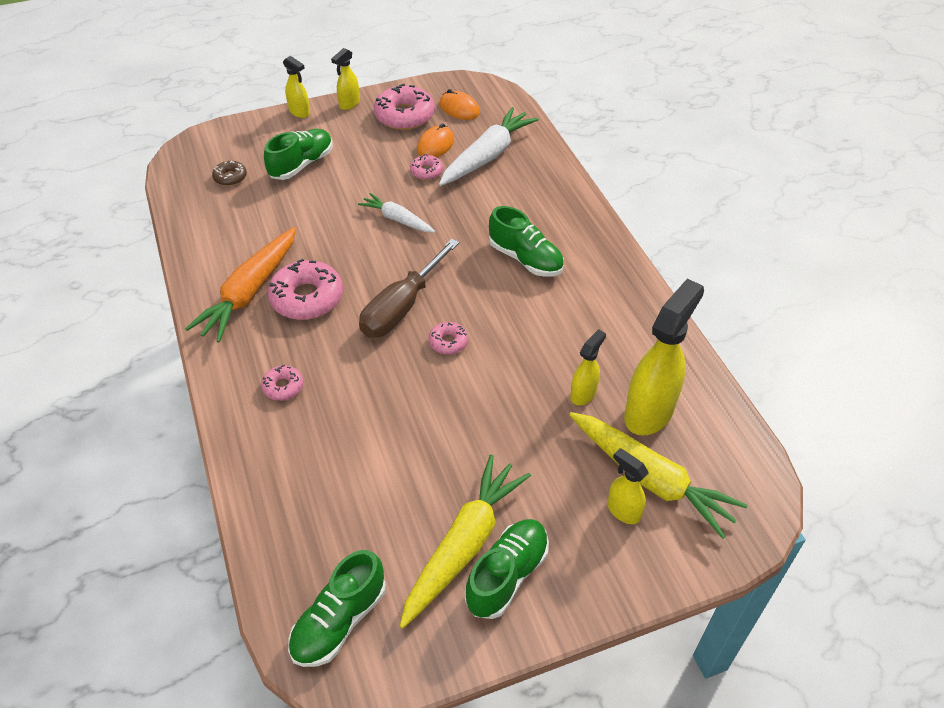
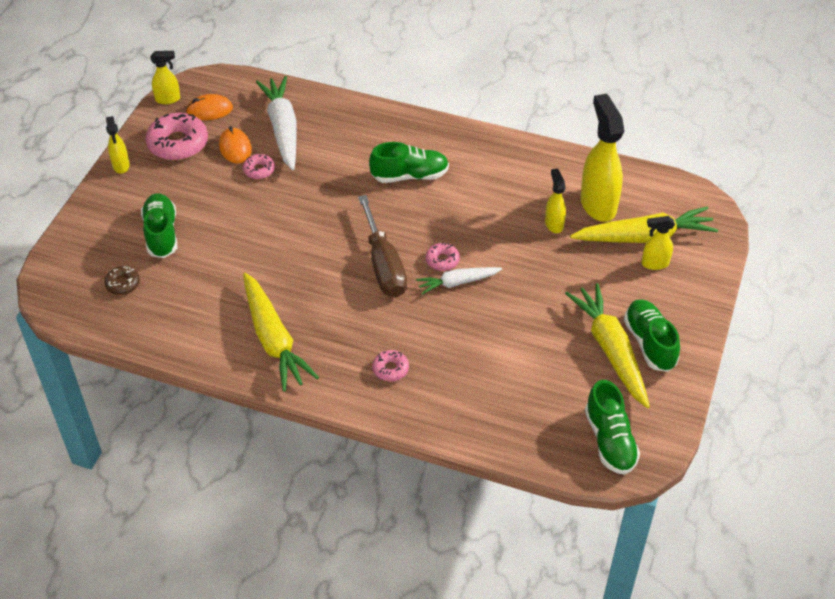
camera: 50 degrees left, 0 degrees up
orange carrot [185,227,296,343] -> yellow carrot [243,273,319,392]
pink donut [268,259,343,320] -> none
yellow spray bottle [283,56,310,118] -> yellow spray bottle moved to [151,51,180,104]
white carrot [358,193,435,233] -> white carrot moved to [416,267,502,295]

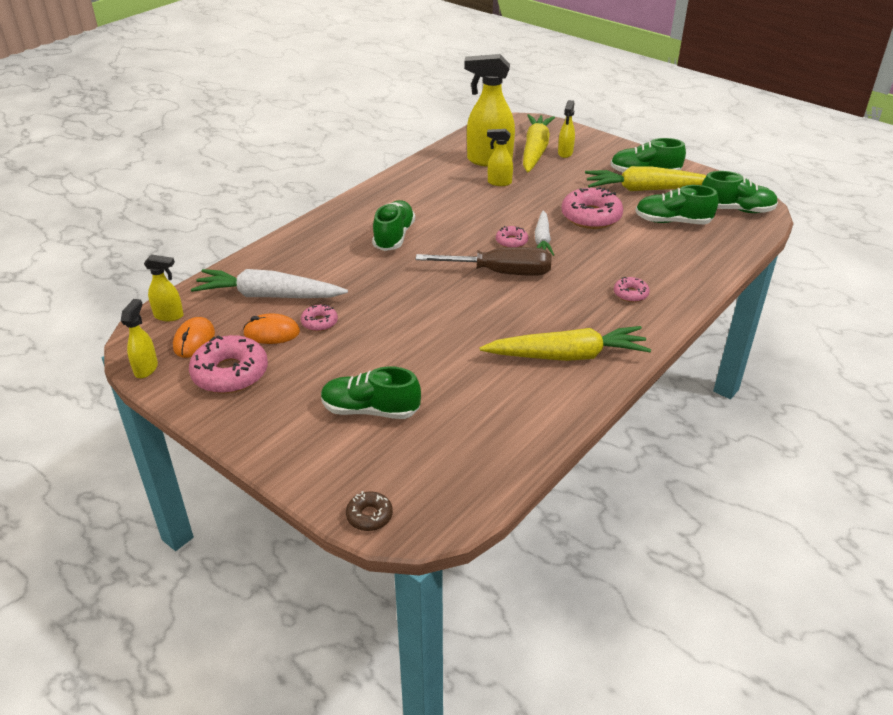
camera: 70 degrees left, 10 degrees down
brown donut [104,266,140,295] -> brown donut moved to [346,491,393,531]
yellow spray bottle [106,116,130,174] -> yellow spray bottle moved to [144,255,184,321]
none -> pink donut [561,187,623,229]
none -> green shoe [635,185,719,224]

